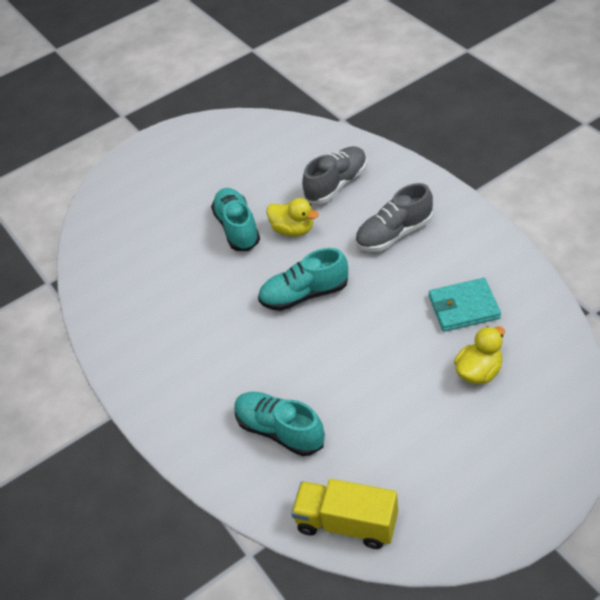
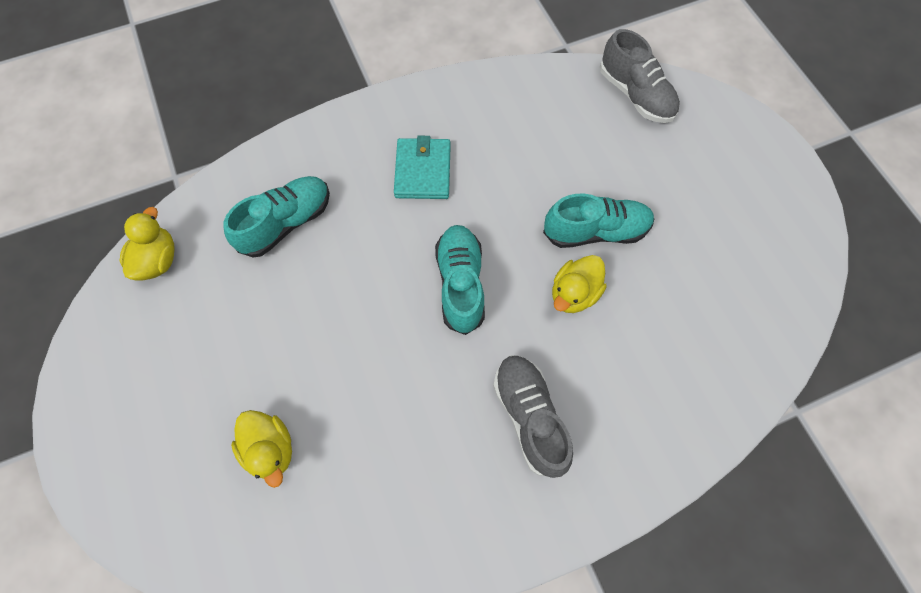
camera: 95 degrees right, 20 degrees up
yellow truck [291,479,398,549] -> yellow duck [120,207,174,280]
grey shoe [302,146,367,204] -> grey shoe moved to [600,29,680,123]
turquoise wallet [429,278,501,332] -> turquoise wallet moved to [394,136,451,199]

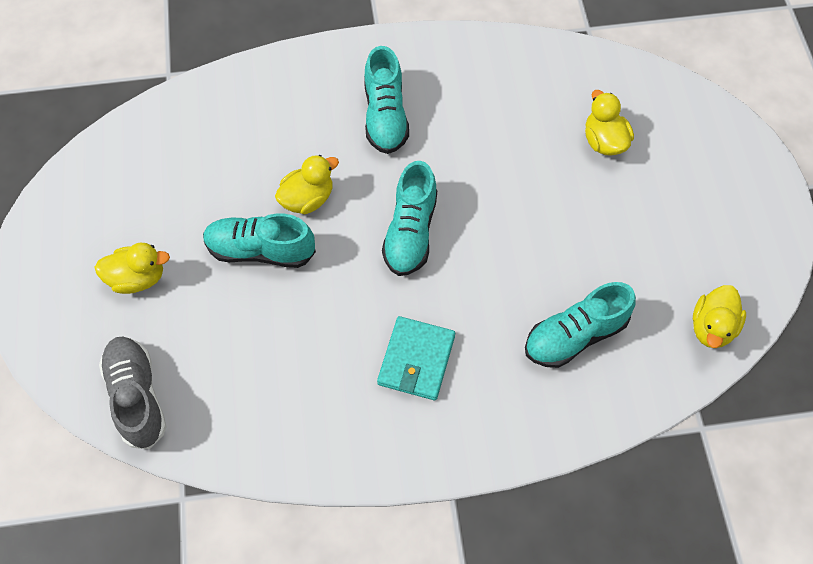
camera: 165 degrees left, 5 degrees down
grey shoe [493,355,573,478] -> turquoise shoe [364,46,409,154]
none -> yellow duck [94,243,170,294]

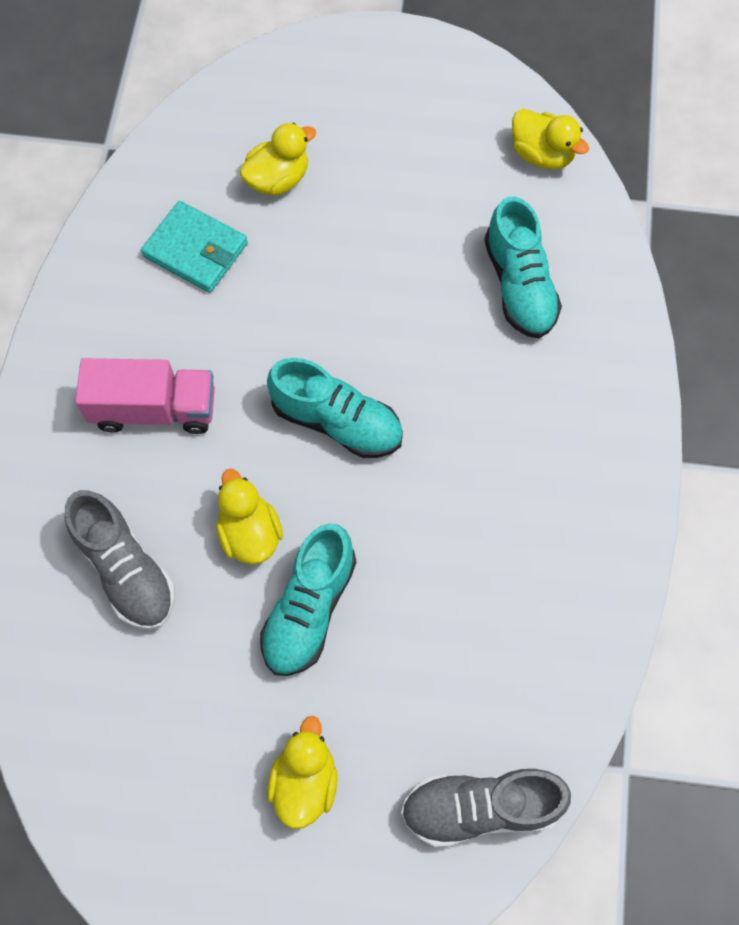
camera: 75 degrees left, 5 degrees up
turquoise shoe [364,46,409,154] -> pink truck [75,358,215,434]
turquoise wallet [377,316,455,400] -> turquoise wallet moved to [141,201,248,293]
yellow duck [585,90,634,156] -> yellow duck turned 150 degrees clockwise [239,123,316,196]
none -> grey shoe [65,490,175,630]

